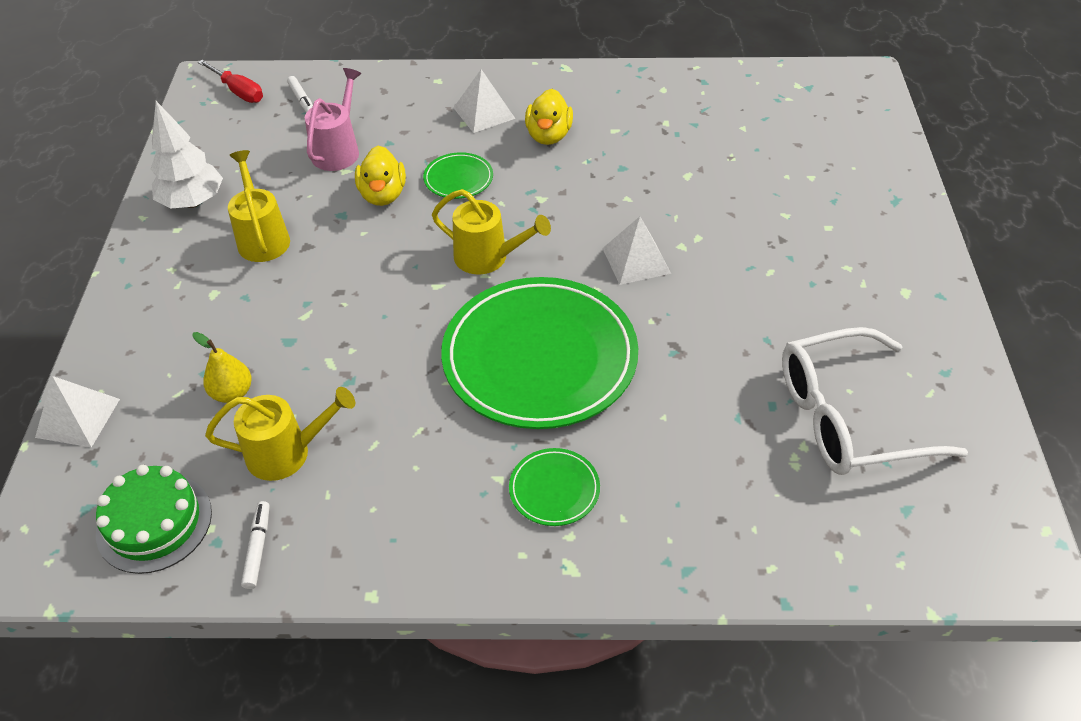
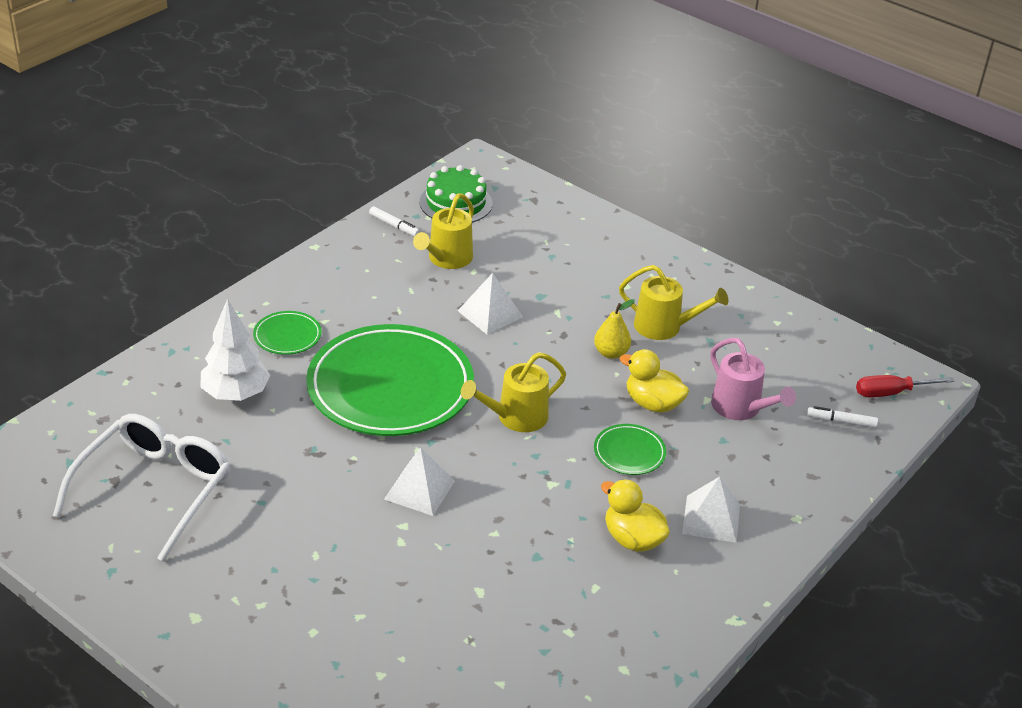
camera: 125 degrees right, 10 degrees down
white pyramid [35,376,120,447] -> white pyramid moved to [458,273,523,335]
white tree [151,101,223,209] -> white tree moved to [200,299,270,401]
yellow pear [192,332,252,403] -> yellow pear moved to [594,299,635,359]

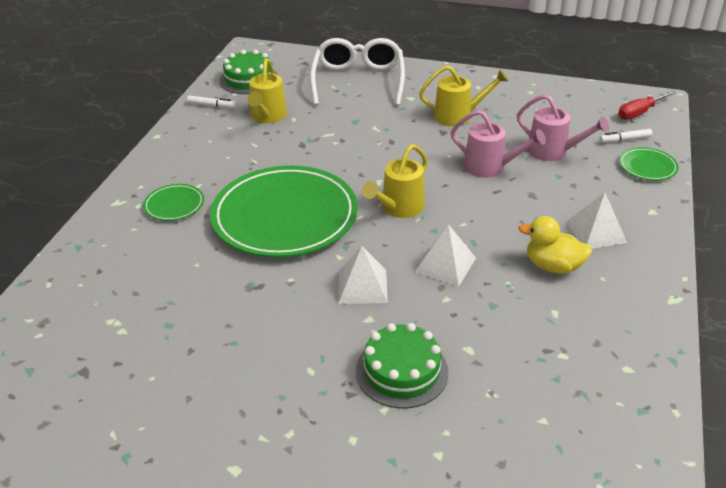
camera: 20 degrees left, 0 degrees up
white glasses [53,414,231,562] -> white glasses moved to [310,38,405,106]
white tree [200,299,270,401] -> none
white pyramid [458,273,523,335] -> white pyramid moved to [415,224,476,287]
yellow pear [594,299,635,359] -> none
green plate [594,424,666,475] -> green plate moved to [619,147,679,181]
yellow duck [620,349,689,413] -> pink watering can [450,110,546,178]
none -> green cake [356,323,449,408]

